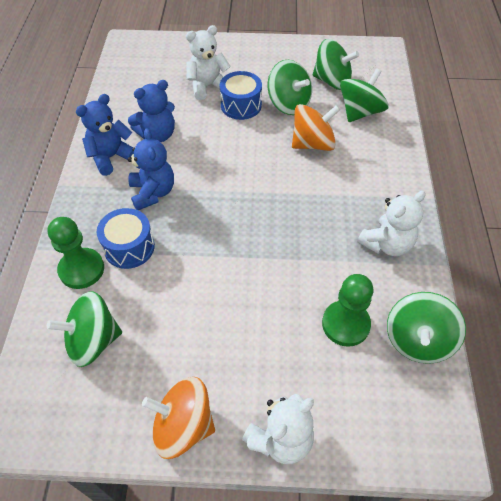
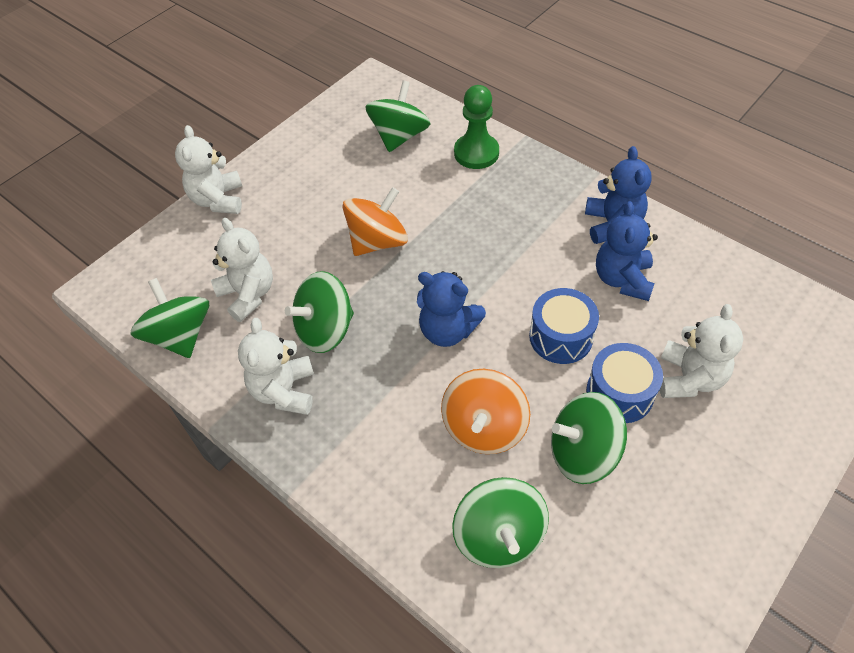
camera: 130 degrees right, 0 degrees up
blue drum [97,208,155,269] -> blue drum moved to [529,288,599,364]
blue teddy bear [128,128,174,210] -> blue teddy bear moved to [417,271,486,347]
orange spinning top [142,377,215,459] -> orange spinning top moved to [343,187,408,256]
green spinning top [313,39,359,90] -> green spinning top moved to [285,271,354,353]
green pawn [322,274,373,347] -> white teddy bear [211,218,273,322]

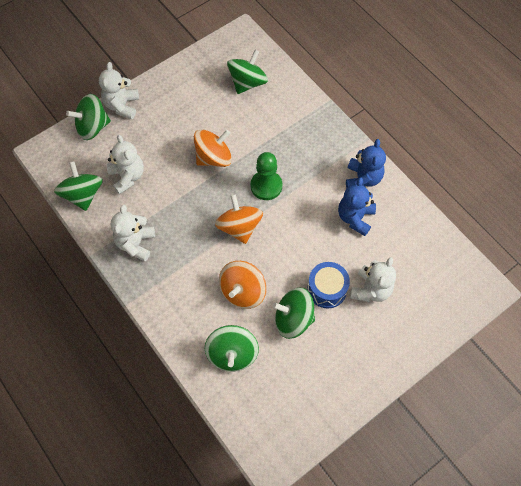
camera: 10 degrees right, 10 degrees up
green spinning top [285,271,354,353] -> green spinning top moved to [66,94,111,140]
blue teddy bear [417,271,486,347] -> orange spinning top [215,194,263,244]
green pawn [454,85,499,169] -> green pawn moved to [251,152,282,200]
blue drum [529,288,599,364] -> none

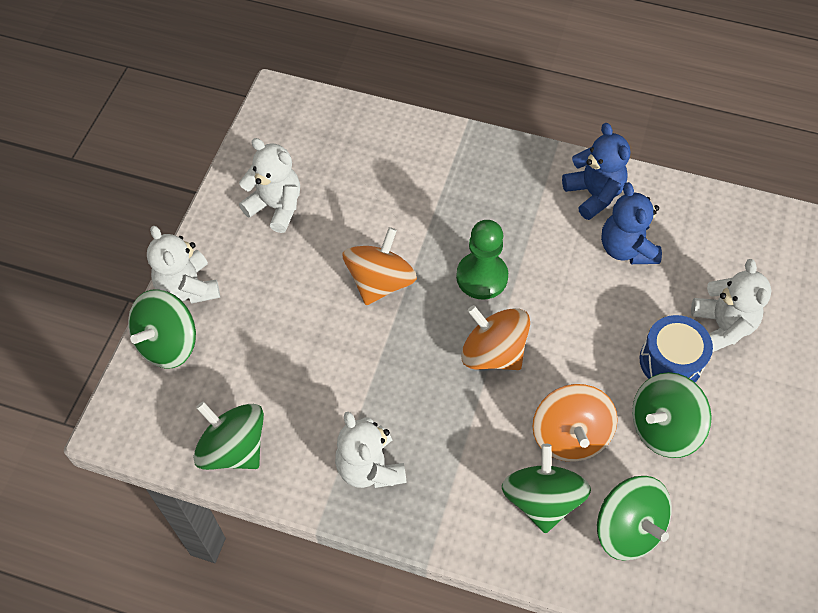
camera: 35 degrees left, 5 degrees down
white teddy bear [107,135,144,194] -> white teddy bear moved to [239,138,300,233]
green spinning top [227,49,268,94] -> green spinning top moved to [502,444,591,533]

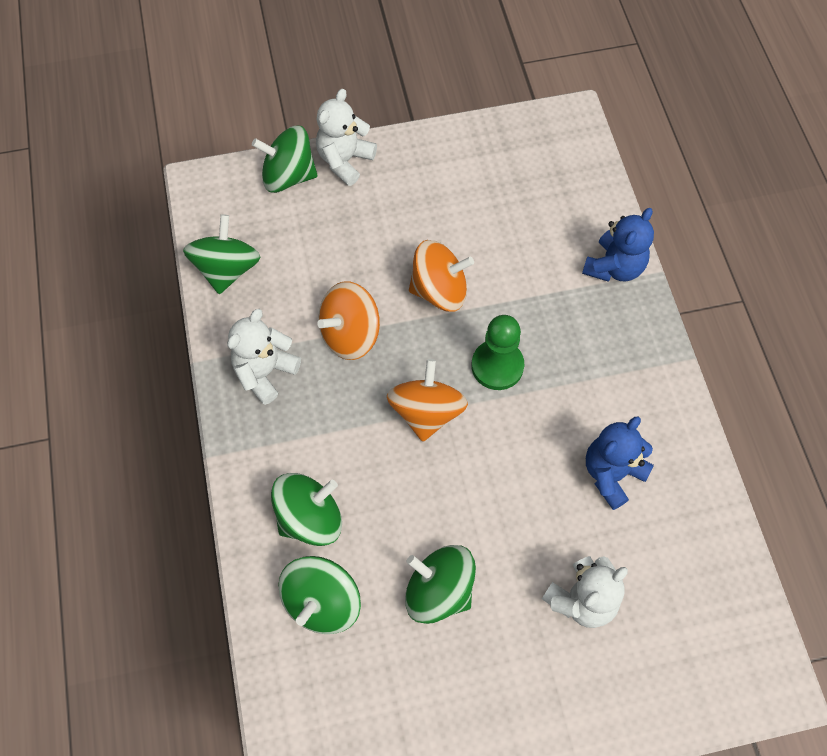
camera: 60 degrees right, 5 degrees up
white teddy bear [239,138,300,233] -> none
orange spinning top [532,384,618,462] -> orange spinning top moved to [317,281,380,360]
blue teddy bear [562,123,630,220] -> blue teddy bear moved to [582,208,654,282]
blue drum [640,315,713,382] -> none

